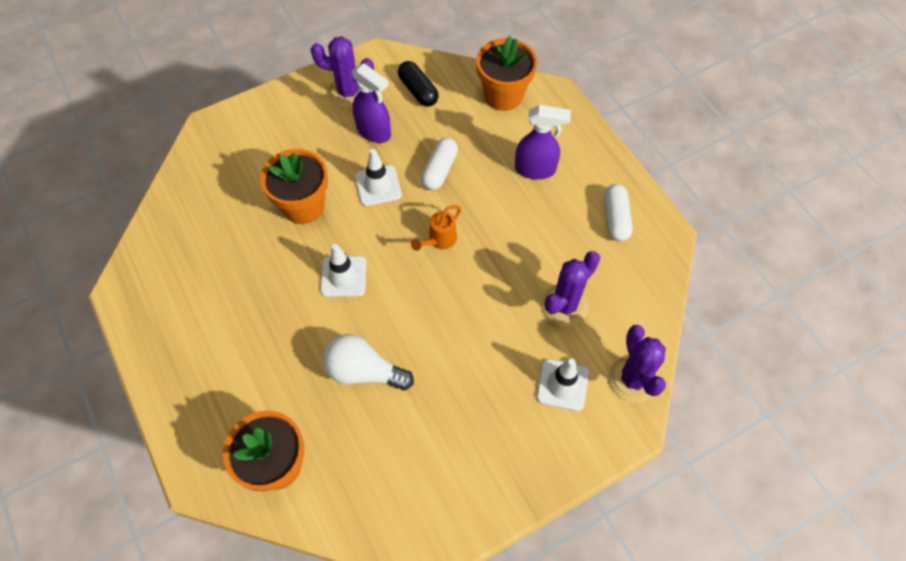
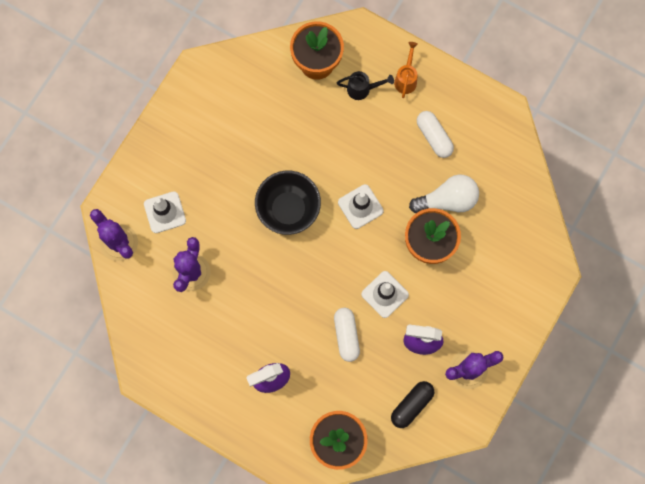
camera: 150 degrees right, 15 degrees up
white light bulb [323,334,414,390] -> white light bulb moved to [409,174,479,213]
black capsule [398,61,439,107] -> black capsule turned 75 degrees counterclockwise [391,381,434,428]
orange watering can [411,205,461,251] -> orange watering can moved to [394,42,418,98]
white capsule [604,184,633,241] -> white capsule moved to [417,111,454,158]
none -> black bowl [255,171,321,235]
none -> black watering can [337,71,394,100]

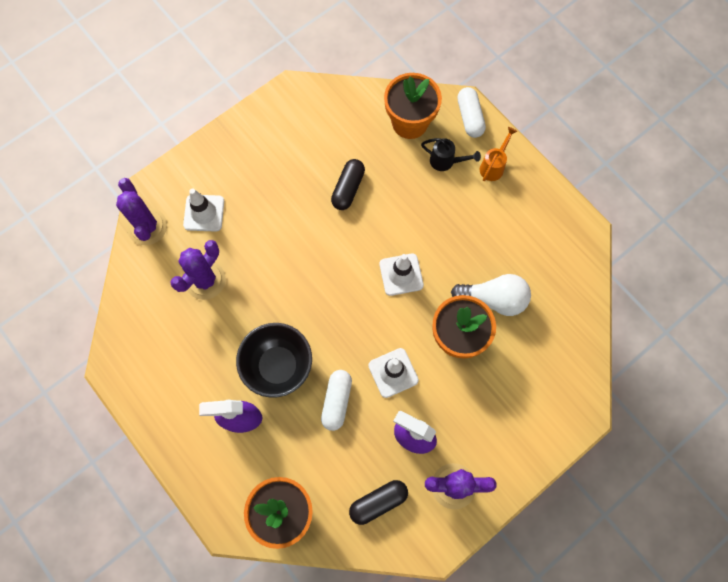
camera: 20 degrees right, 5 degrees down
black bowl [255,171,321,235] -> black bowl moved to [236,323,312,398]
white capsule [417,111,454,158] -> white capsule moved to [457,87,486,138]
none -> black capsule [331,159,365,210]

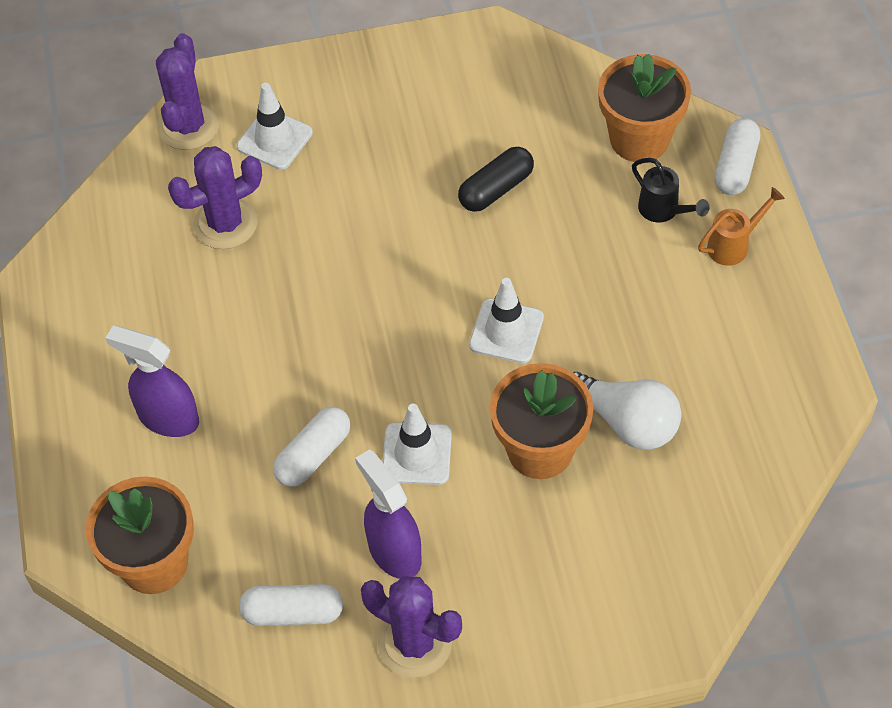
camera: 30 degrees right, 15 degrees down
black bowl [236,323,312,398] -> none
black capsule [349,480,408,525] -> white capsule [239,584,343,626]

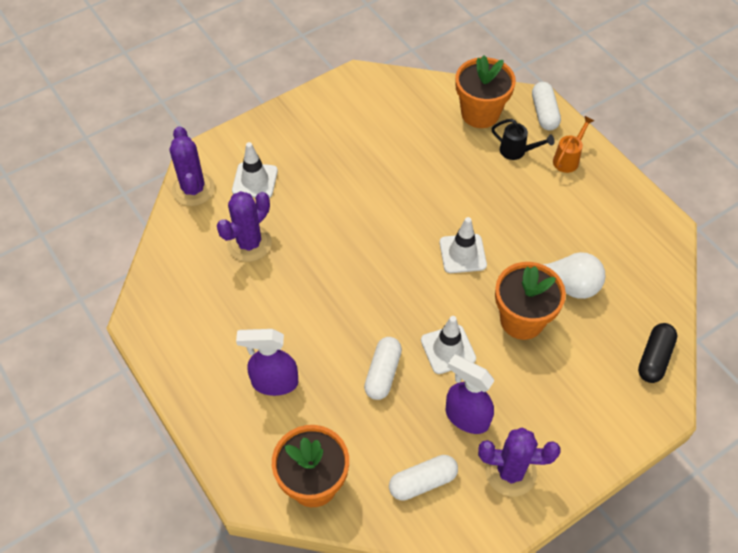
camera: 25 degrees left, 0 degrees up
black capsule [458,147,534,212] -> black capsule moved to [638,323,677,383]

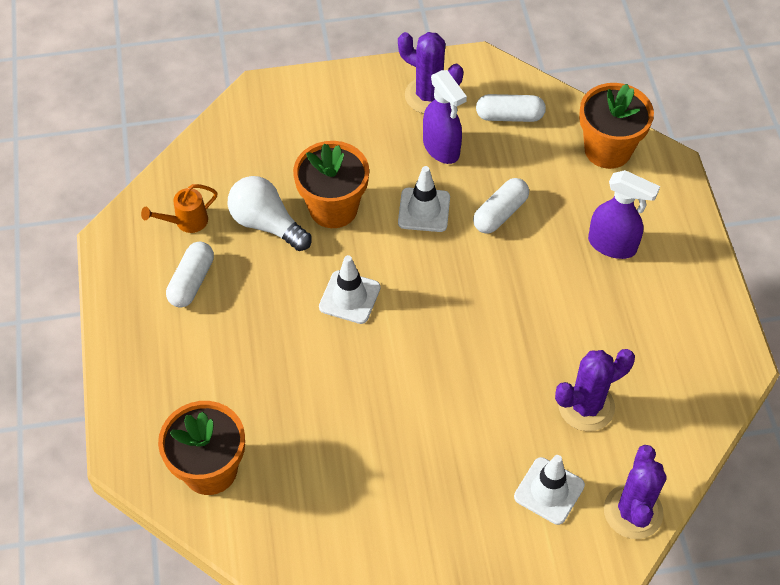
camera: 155 degrees left, 0 degrees up
black watering can [491,119,555,160] -> none
white capsule [532,82,561,130] -> white capsule moved to [166,242,214,308]
orange watering can [553,116,594,173] -> orange watering can moved to [141,184,218,233]
black capsule [638,323,677,383] -> none

